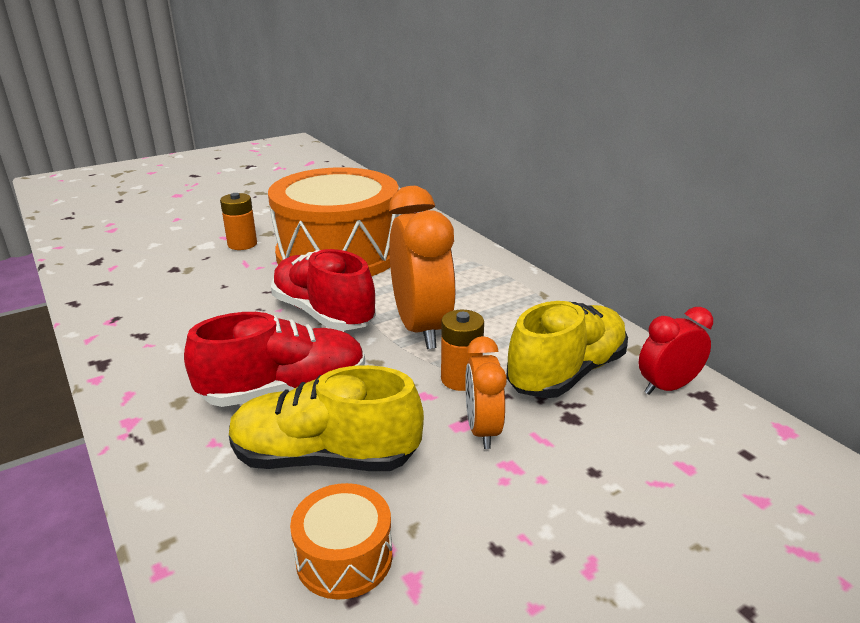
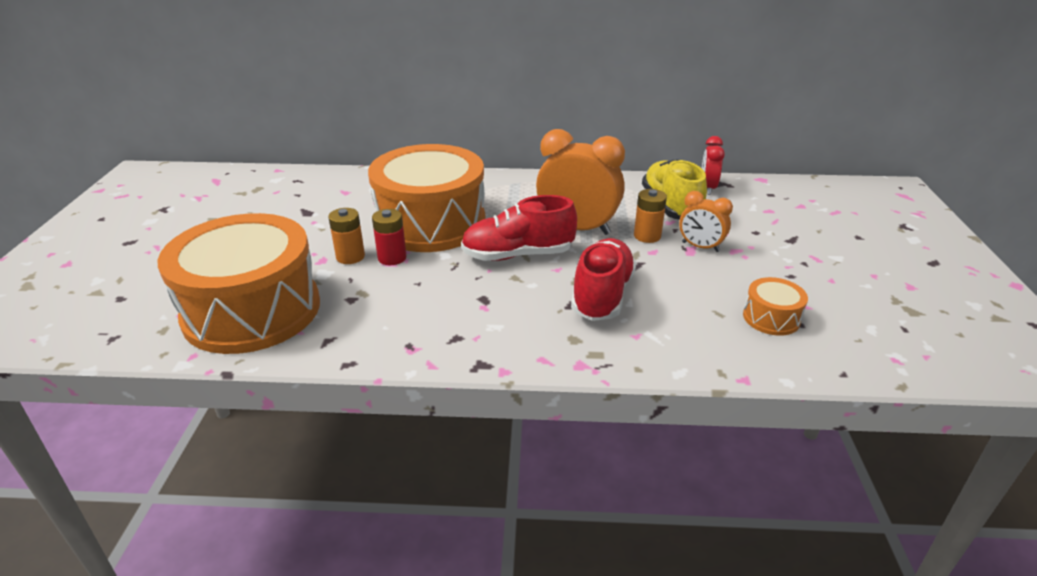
camera: 55 degrees left, 5 degrees up
yellow shoe [229,365,424,471] -> none
none -> orange drum [158,213,320,354]
none -> red battery [372,209,407,265]

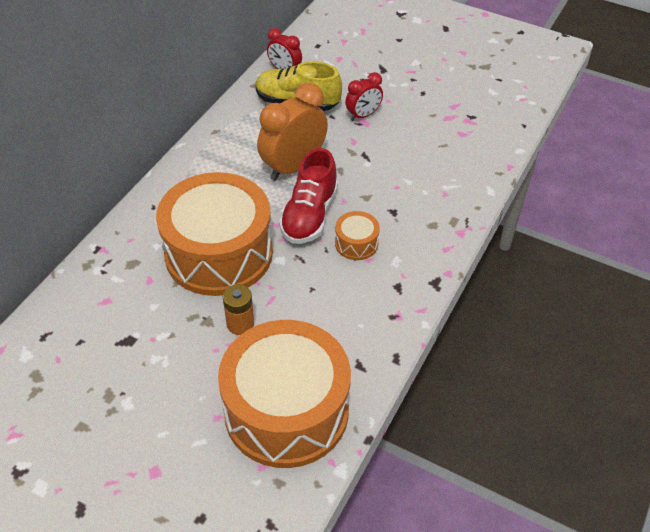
camera: 65 degrees left, 15 degrees up
red battery [372,209,407,265] -> none
red shoe [571,238,636,321] -> none
orange battery [634,189,667,243] -> none
orange clock [679,191,733,252] -> red clock [345,72,383,121]
orange drum [743,277,808,336] -> orange drum moved to [335,211,380,260]

